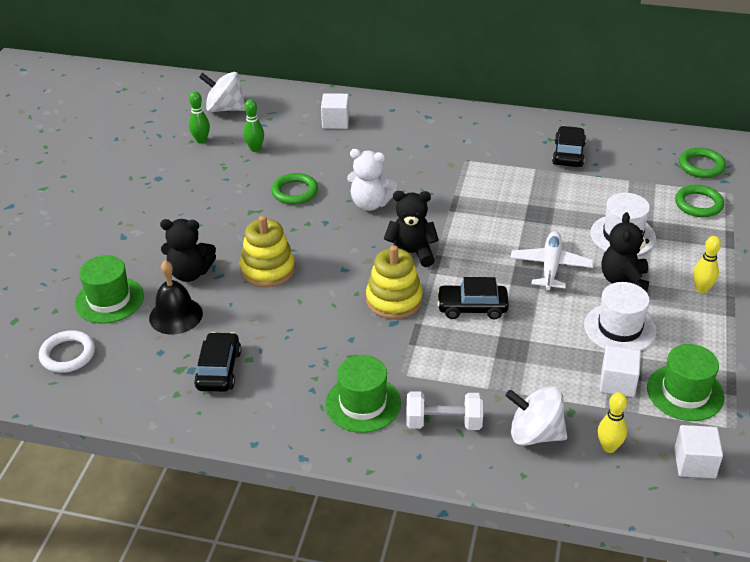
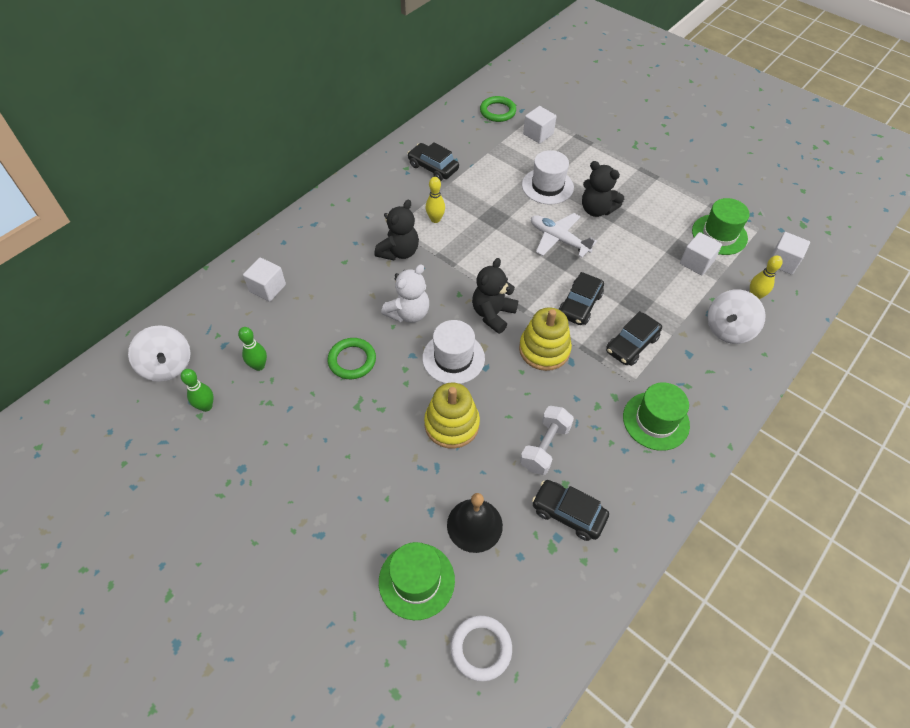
camera: 65 degrees left, 15 degrees up
black teddy bear [160,219,216,282] -> black teddy bear moved to [375,200,419,260]
white spinning top [199,72,245,112] -> white spinning top turned 75 degrees counterclockwise [128,325,190,382]
white dumbbell [406,391,483,430] -> white dumbbell moved to [520,406,574,475]
white hat [584,282,656,351] -> white hat moved to [422,320,485,384]
green ring [675,185,724,217] -> white cube [523,106,556,144]
yellow bowling pin [693,236,721,293] -> yellow bowling pin moved to [425,177,445,223]
none -> black car [606,311,662,366]

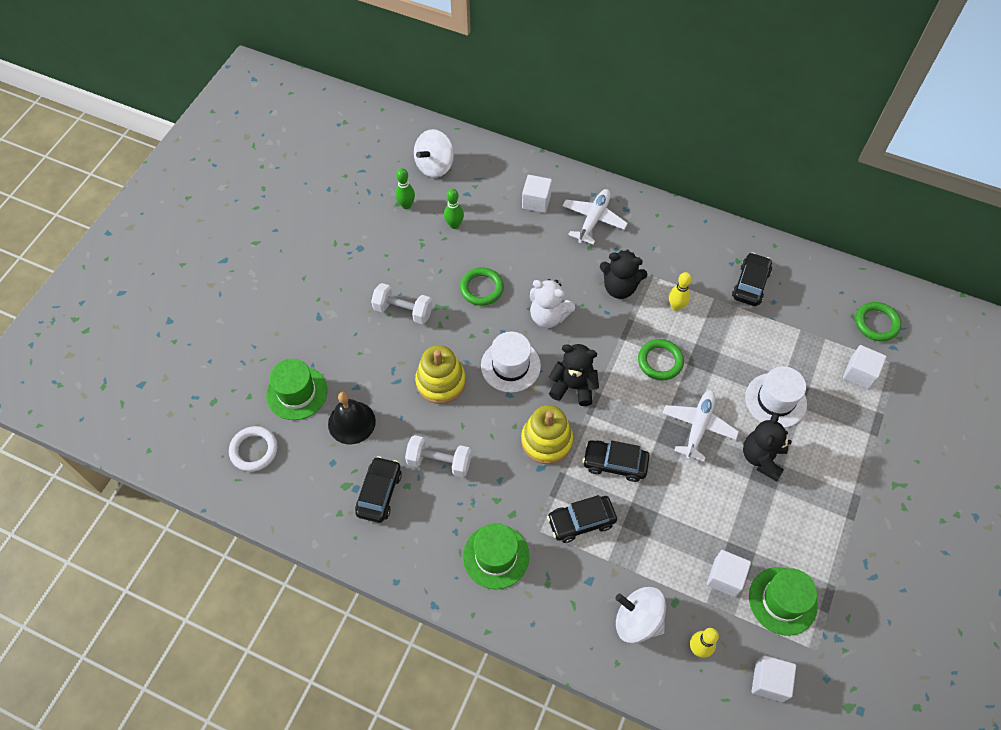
camera: 75 degrees right, 5 degrees up
black car [606,311,662,366] -> black car turned 45 degrees counterclockwise [547,495,617,543]
none -> white dumbbell [371,283,433,324]
none -> white plane [562,189,628,245]
none -> green ring [638,339,684,381]

